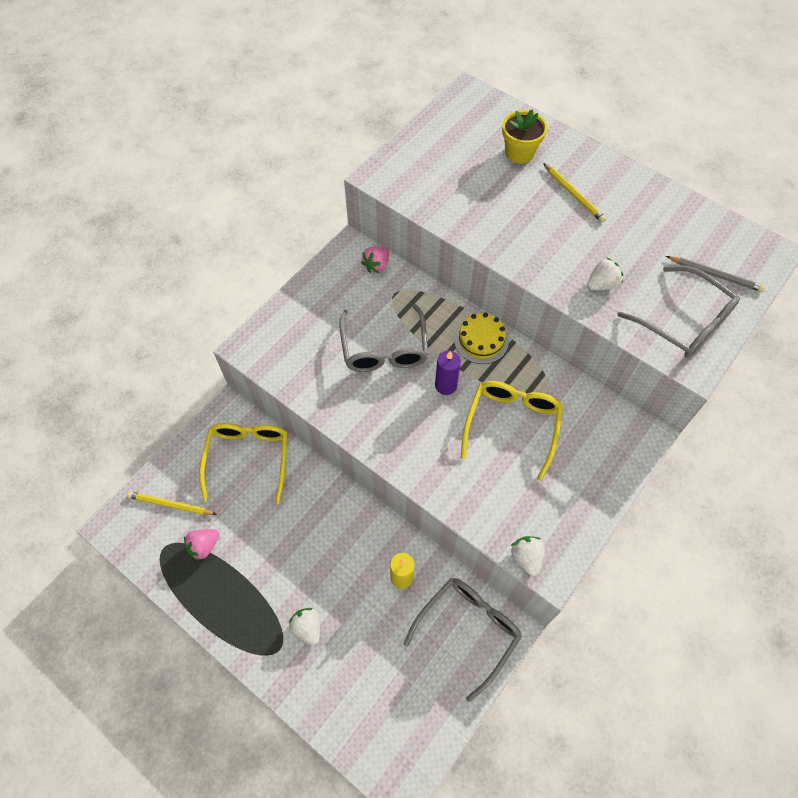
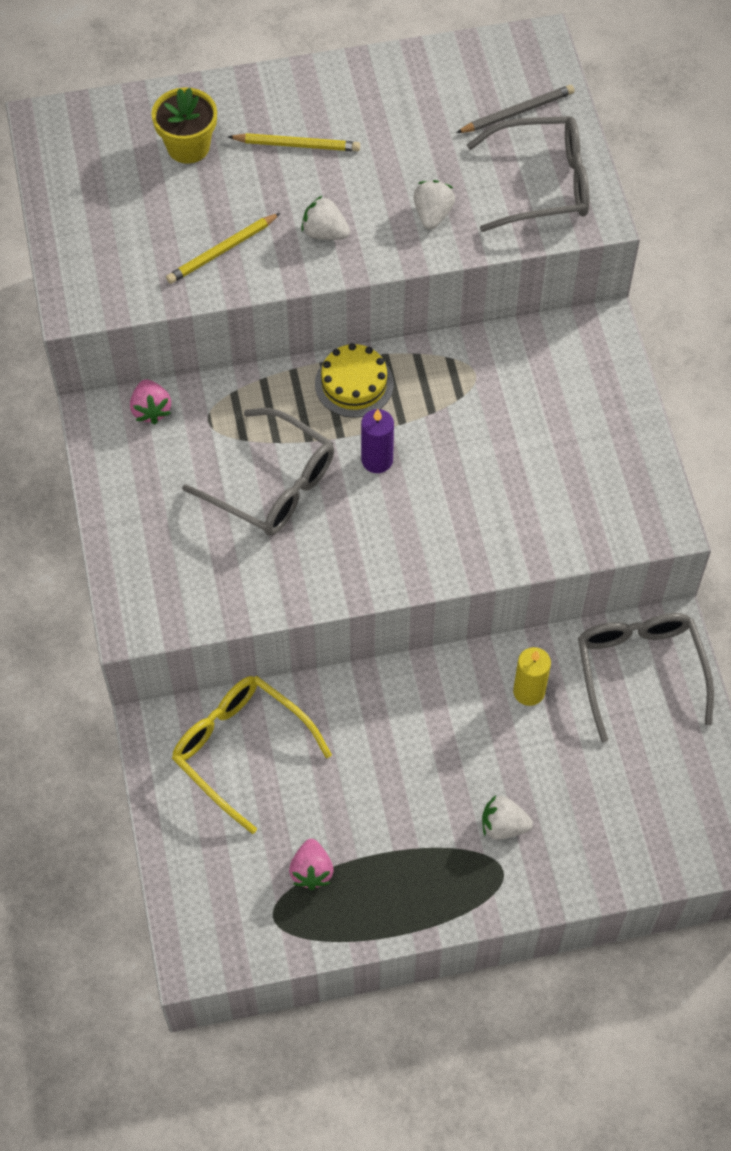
camera: 50 degrees left, 0 degrees up
yellow pencil [127,491,217,515] -> yellow pencil moved to [166,213,280,284]
yellow glasses [461,381,563,481] -> none
white strawberry [511,536,545,576] -> white strawberry moved to [301,196,350,240]

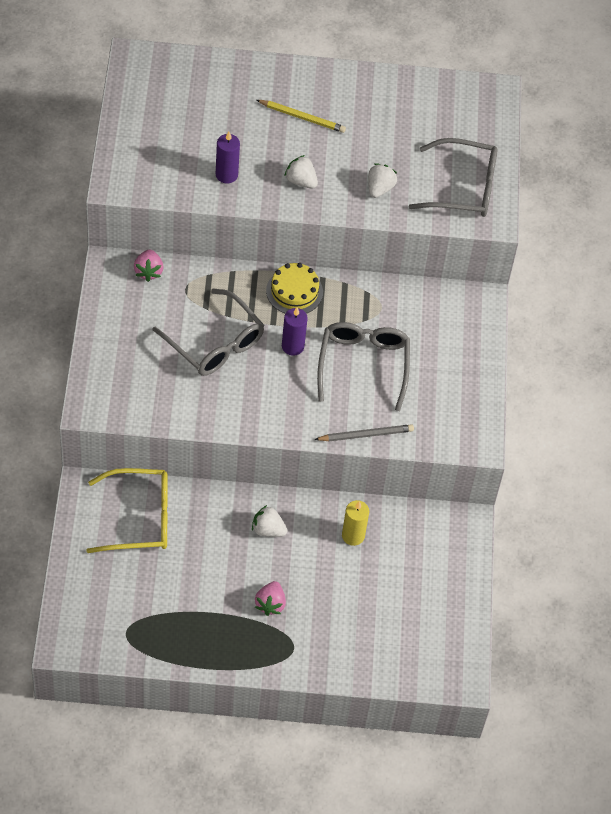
camera: 10 degrees right, 5 degrees down
yellow flower pot [152,87,217,164] -> none
yellow pencil [166,213,280,284] -> purple candle [216,131,240,184]
yellow glasses [172,676,332,834] -> yellow glasses turned 120 degrees clockwise [86,468,168,553]
pink strawberry [289,839,334,890] -> pink strawberry moved to [255,581,286,616]
grey pencil [456,85,575,133] -> grey pencil moved to [314,424,414,441]
white strawberry [482,795,533,840] -> white strawberry moved to [252,505,287,537]
grey glasses [578,613,714,742] -> grey glasses moved to [317,322,410,411]

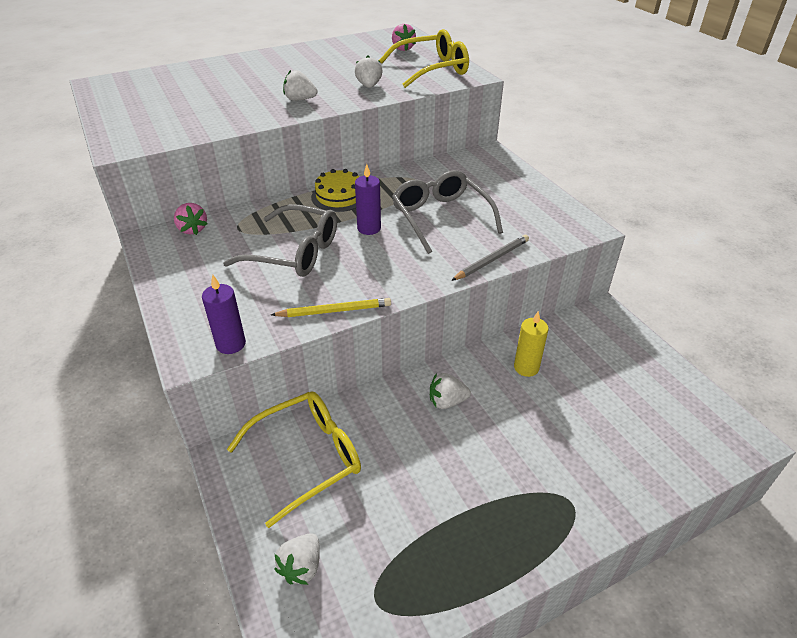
camera: 25 degrees left, 15 degrees down
purple candle [216,131,240,184] -> purple candle moved to [202,275,246,354]
pink strawberry [255,581,286,616] -> pink strawberry moved to [392,24,416,51]
yellow pencil [257,100,346,133] -> yellow pencil moved to [271,298,391,317]
grey glasses [409,138,498,217] -> yellow glasses [379,29,469,88]
none -> white strawberry [275,533,320,585]

